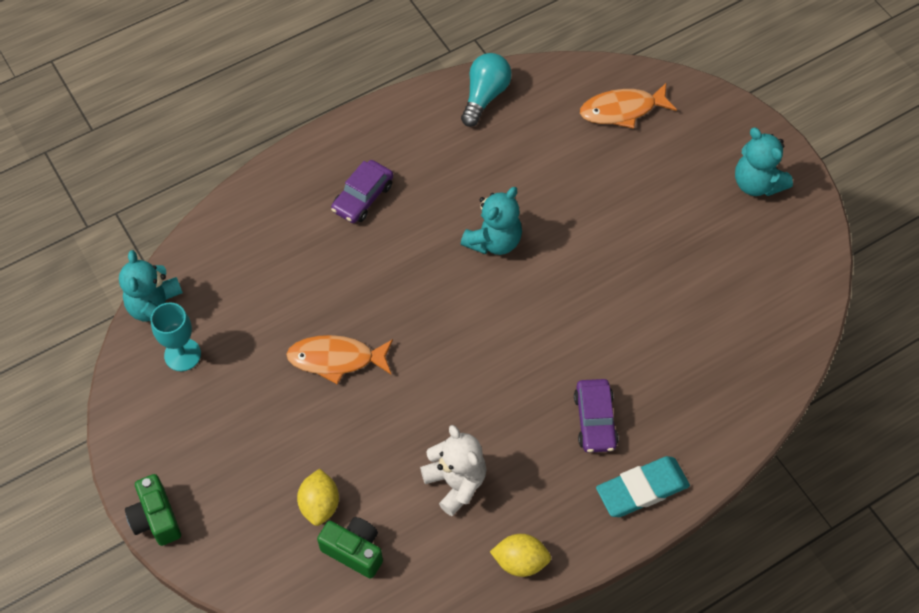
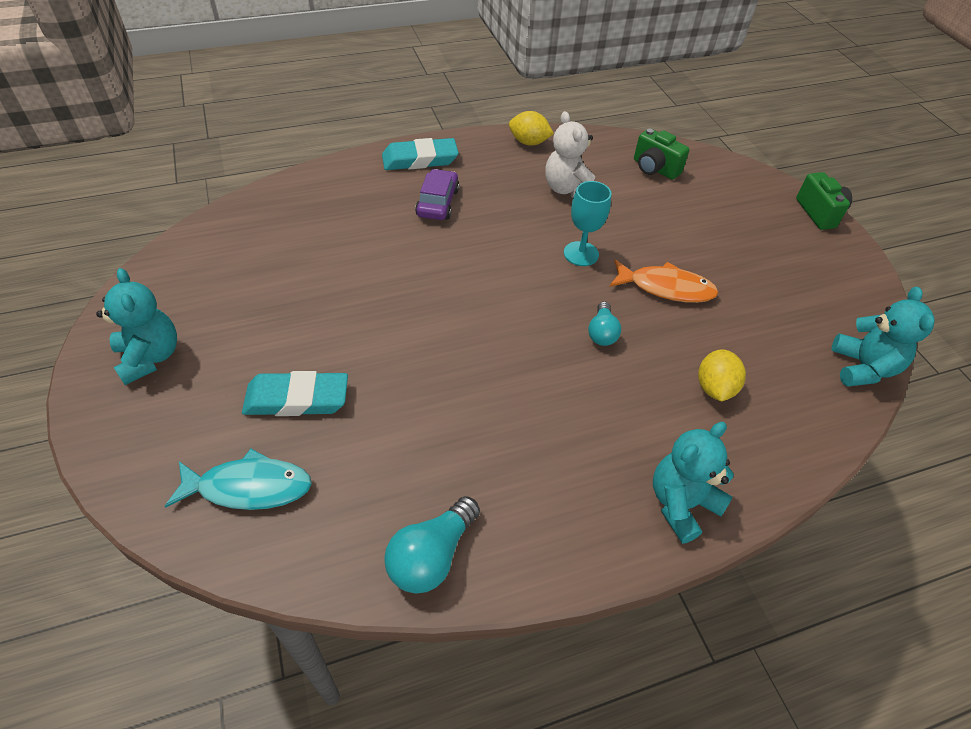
camera: 170 degrees left, 10 degrees down
turquoise goblet [151,302,201,371] -> turquoise goblet moved to [564,181,611,266]
yellow lemon [297,468,339,526] -> yellow lemon moved to [698,349,746,402]
purple car [331,160,393,223] -> none
turquoise teddy bear [461,187,522,255] -> turquoise teddy bear moved to [653,422,734,544]
orange fish [580,83,677,129] -> turquoise fish [165,449,312,510]
none -> turquoise eraser [242,371,348,416]
none -> turquoise light bulb [588,301,621,346]

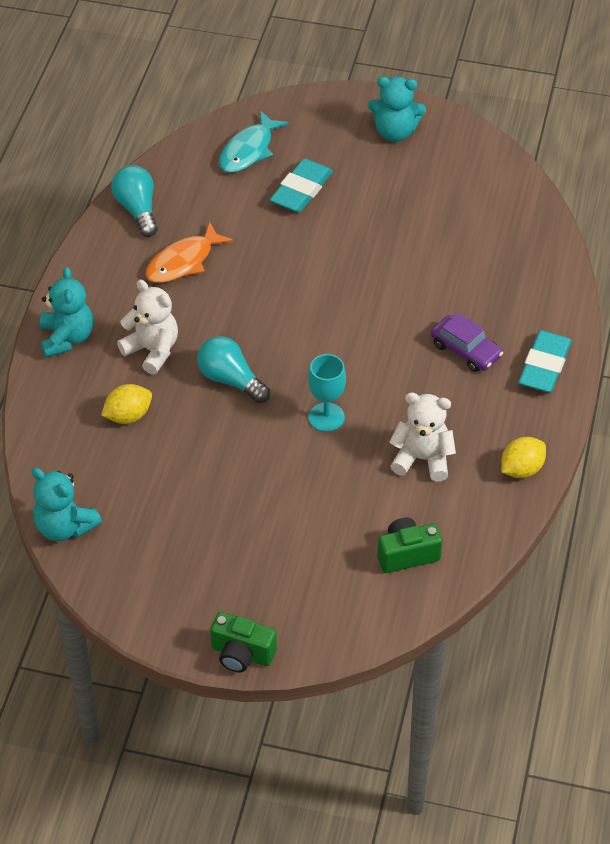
camera: 125 degrees right, 0 degrees up
turquoise light bulb [588,301,621,346] -> turquoise light bulb [197,336,270,403], size x1.55
orange fish [609,259,718,303] -> orange fish moved to [145,222,234,283]
yellow lemon [698,349,746,402] -> yellow lemon turned 75 degrees counterclockwise [101,384,152,424]
none -> white teddy bear [117,280,178,375]

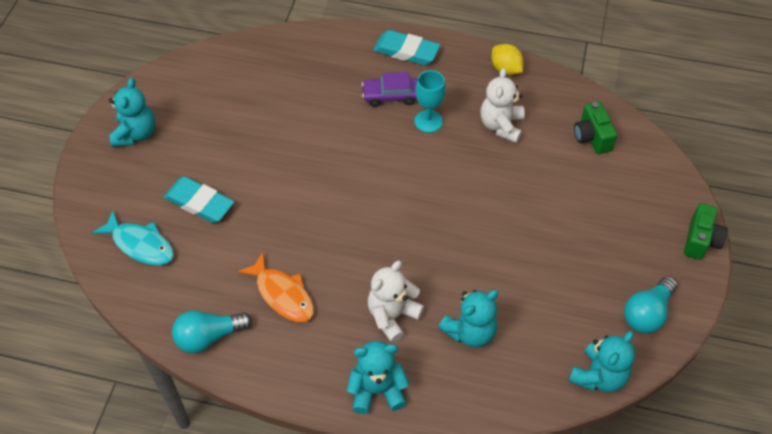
camera: 90 degrees left, 5 degrees up
yellow lemon [101,384,152,424] -> turquoise teddy bear [438,290,499,348]
turquoise light bulb [197,336,270,403] -> turquoise light bulb moved to [624,276,677,333]
turquoise goblet [308,354,346,432] -> turquoise goblet moved to [415,70,446,133]
purple car [431,313,503,372] -> purple car turned 135 degrees counterclockwise [362,72,418,107]

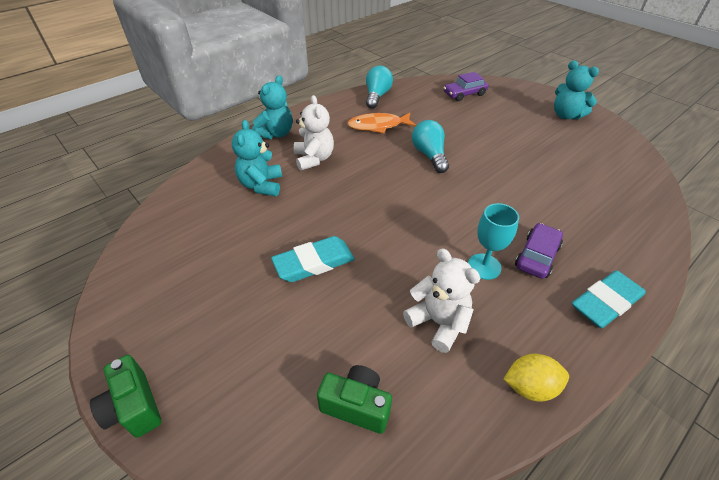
camera: 125 degrees right, 10 degrees down
turquoise fish [92,211,174,265] -> purple car [444,72,488,101]
turquoise eraser [164,176,234,223] -> turquoise eraser moved to [271,236,355,282]
turquoise teddy bear [569,331,635,392] -> none
turquoise light bulb [624,276,677,333] -> turquoise light bulb moved to [412,120,449,173]

